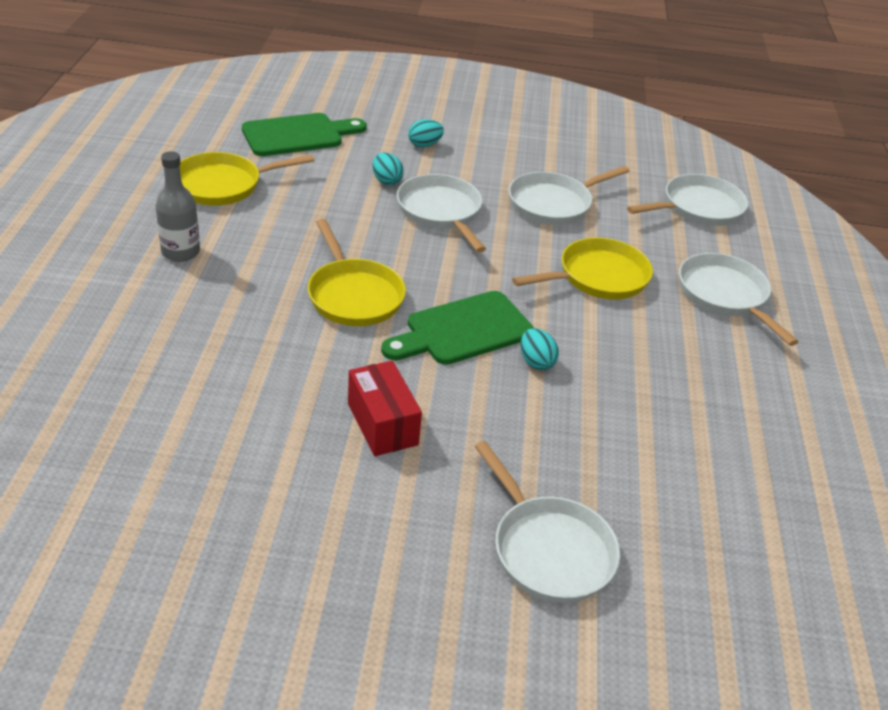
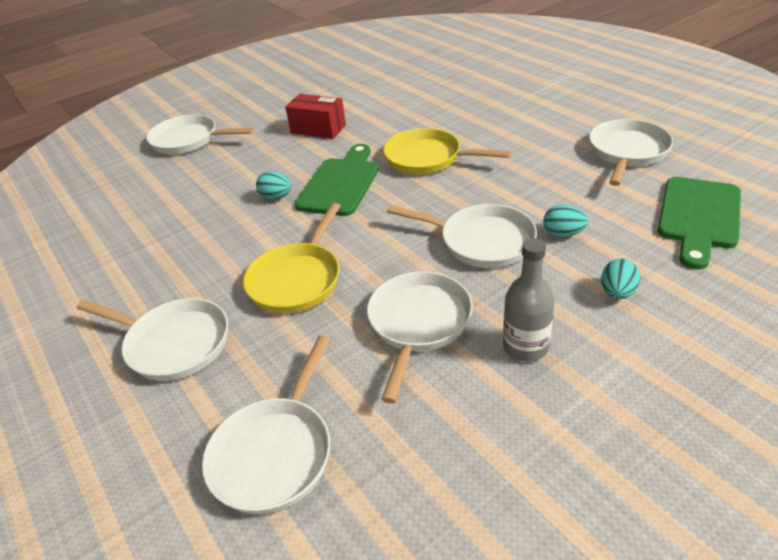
camera: 145 degrees right, 0 degrees up
grey bottle [156,151,200,262] -> grey bottle moved to [503,238,555,362]
yellow pan [180,152,314,206] -> white pan [589,119,673,186]

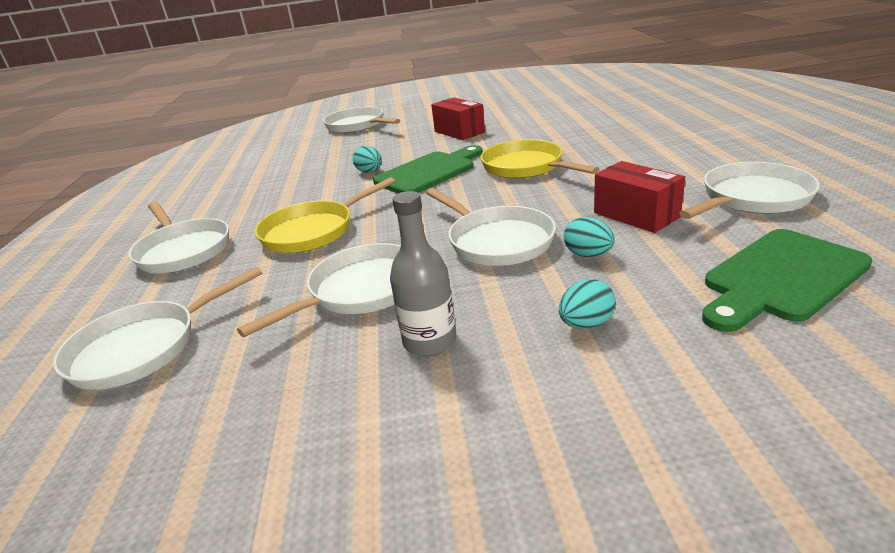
camera: 30 degrees right, 10 degrees down
none -> red box [594,161,685,233]

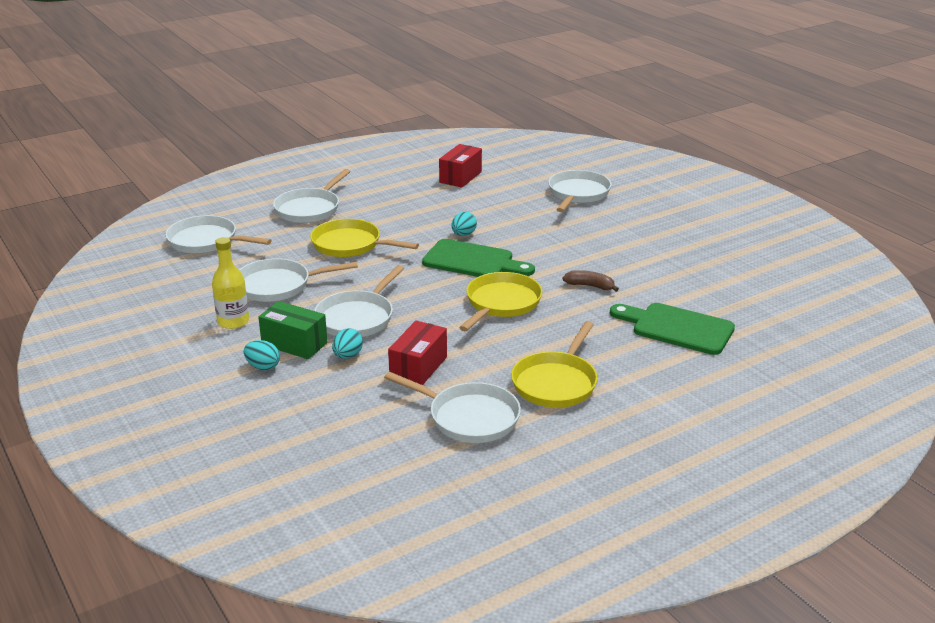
camera: 60 degrees right, 0 degrees up
white pan [237,243,401,337] -> white pan turned 150 degrees clockwise [239,258,358,302]
grey bottle [390,191,457,356] -> yellow bottle [212,237,249,329]
red box [431,97,485,140] -> red box moved to [439,144,482,188]
green cutting board [702,229,873,332] -> green cutting board moved to [610,303,735,355]
none -> green box [258,301,328,359]
none -> yellow pan [511,321,598,408]
none -> brown banana [563,270,619,292]

